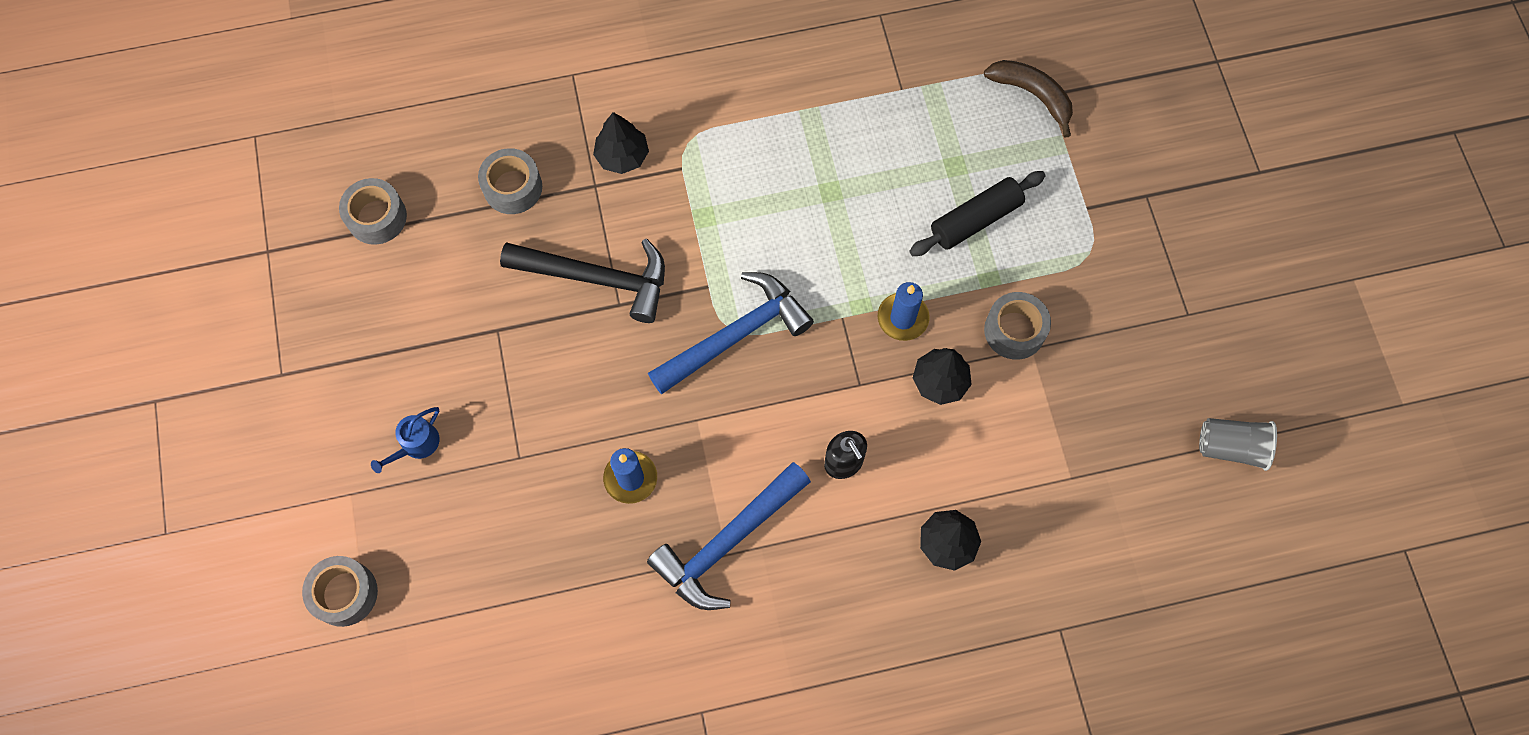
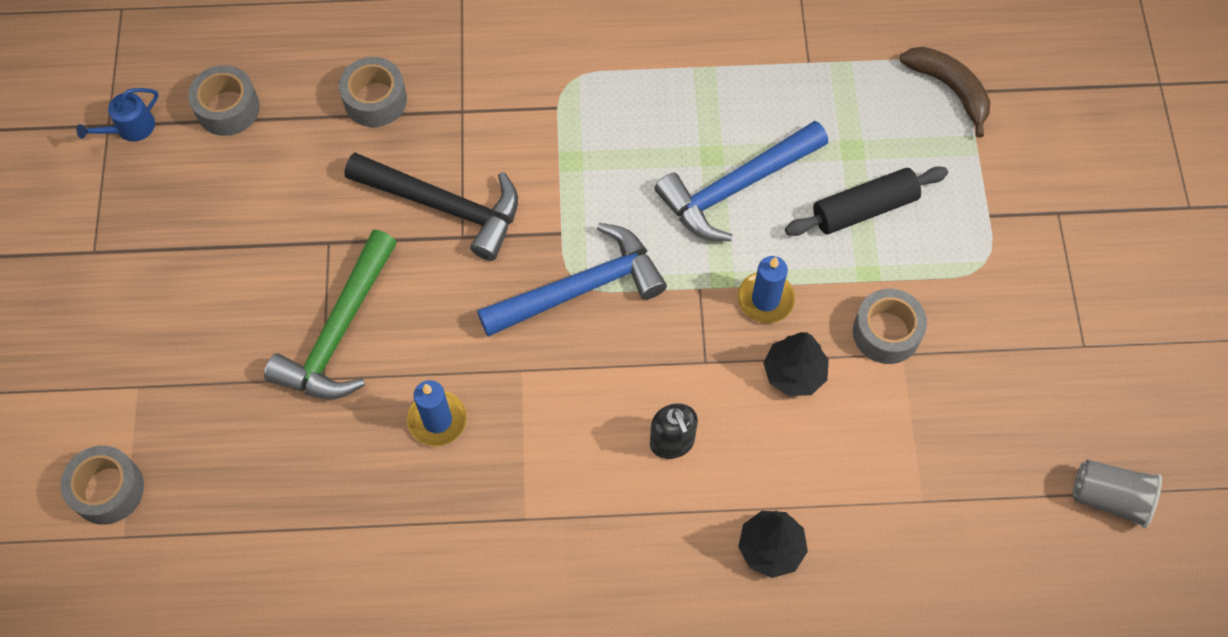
camera: 10 degrees right, 5 degrees down
blue watering can [371,407,440,473] -> blue watering can moved to [77,88,159,141]
black tree [593,112,649,174] -> none
blue hammer [647,462,811,610] -> blue hammer moved to [655,121,828,241]
none -> green hammer [264,230,397,399]

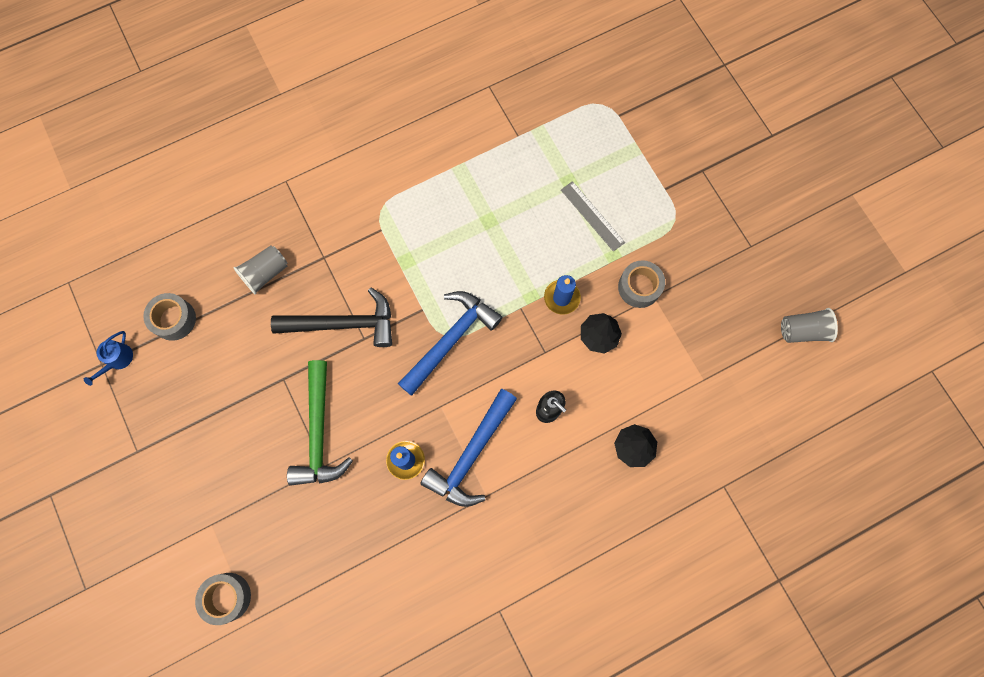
camera: 25 degrees left, 10 degrees up
grey tape [339,57,407,127] -> grey cup [234,245,288,294]
blue hammer [655,121,828,241] -> blue hammer moved to [420,389,517,507]
black rolling pin [785,166,948,236] -> grey ruler [561,181,625,252]
brown banana [900,47,990,138] -> none

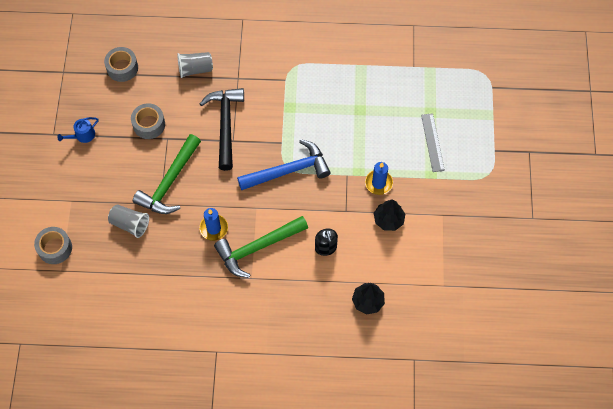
camera: 30 degrees right, 10 degrees down
blue watering can [84,331,133,386] -> blue watering can moved to [57,117,98,143]
black hammer [271,287,392,347] -> black hammer turned 120 degrees counterclockwise [200,88,244,171]
blue hammer [420,389,517,507] -> green hammer [214,216,308,278]
grey tape [618,260,665,308] -> grey tape moved to [131,103,165,139]
grey cup [781,308,838,343] -> grey cup moved to [108,204,149,238]

